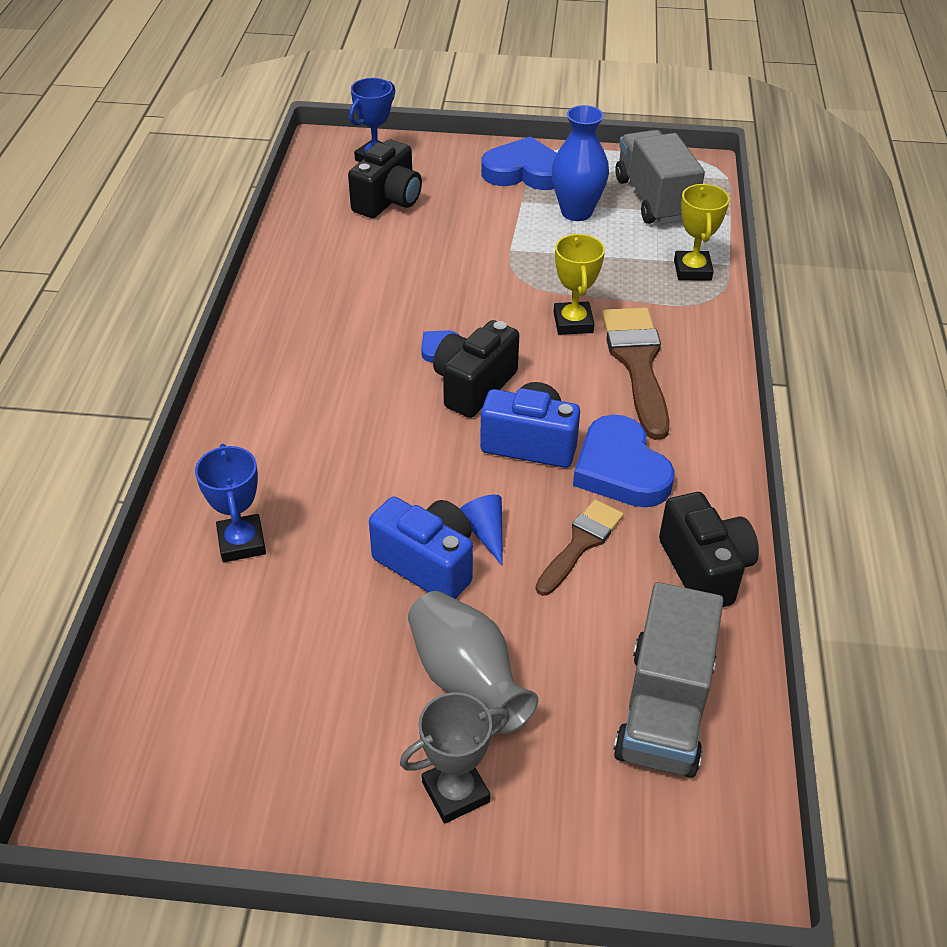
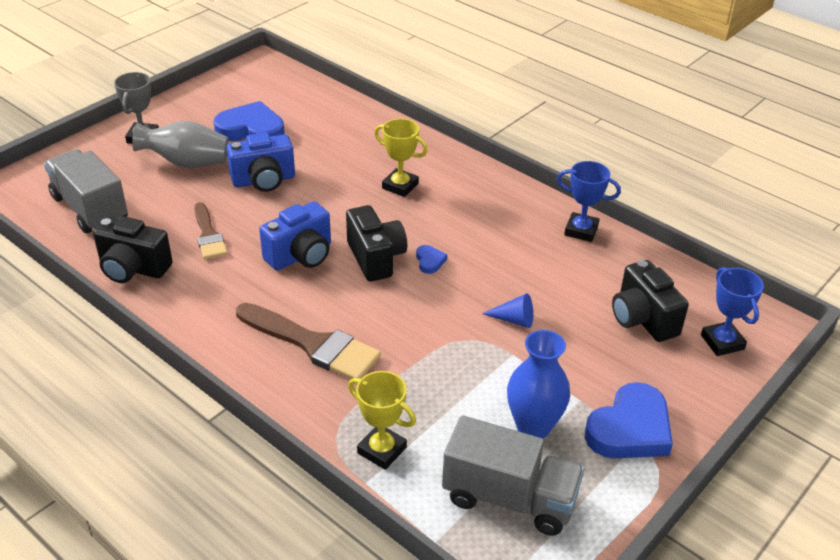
camera: 125 degrees right, 5 degrees down
blue trophy [195,444,266,562] -> blue trophy moved to [557,161,621,242]
blue cone [460,495,503,566] -> blue cone moved to [482,293,533,328]
yellow trophy [554,234,605,335] -> yellow trophy moved to [374,119,428,197]
blue heart [573,415,675,508] -> blue heart moved to [213,101,285,141]

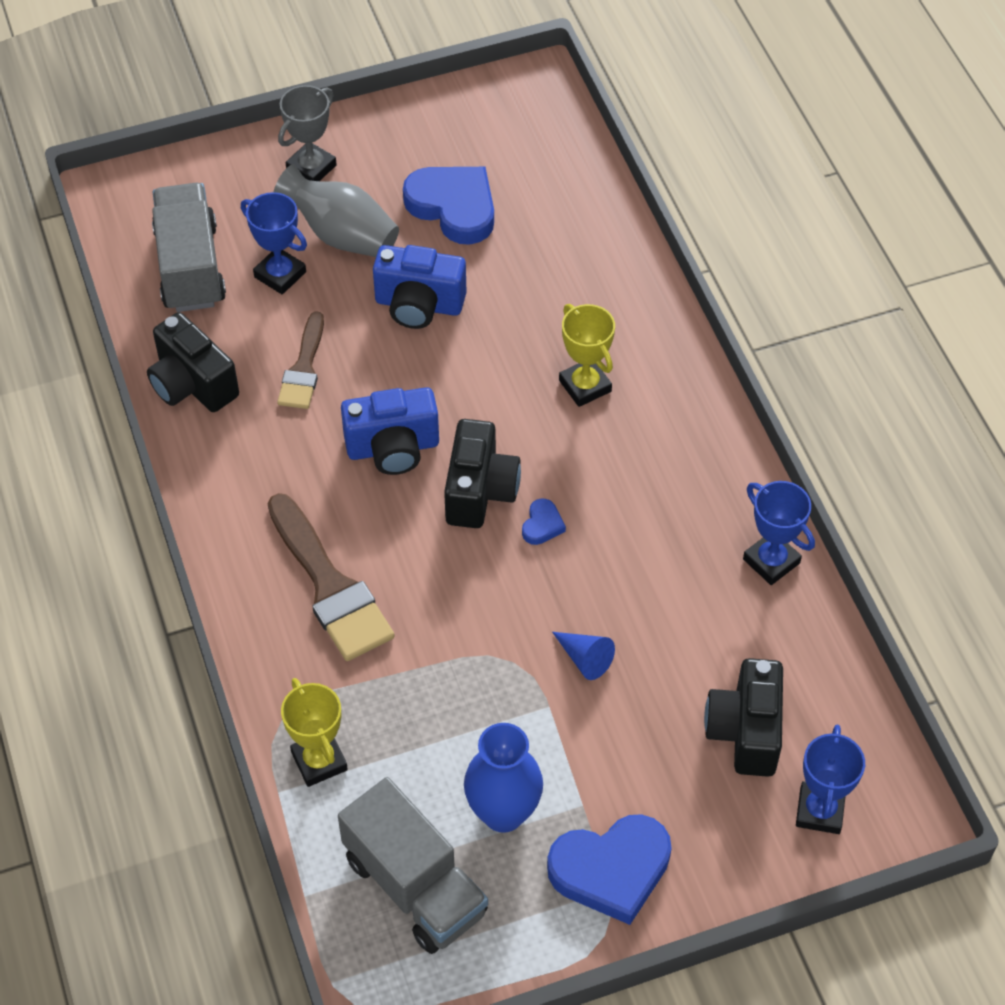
camera: 30 degrees right, 15 degrees up
none -> blue trophy [241,192,307,294]

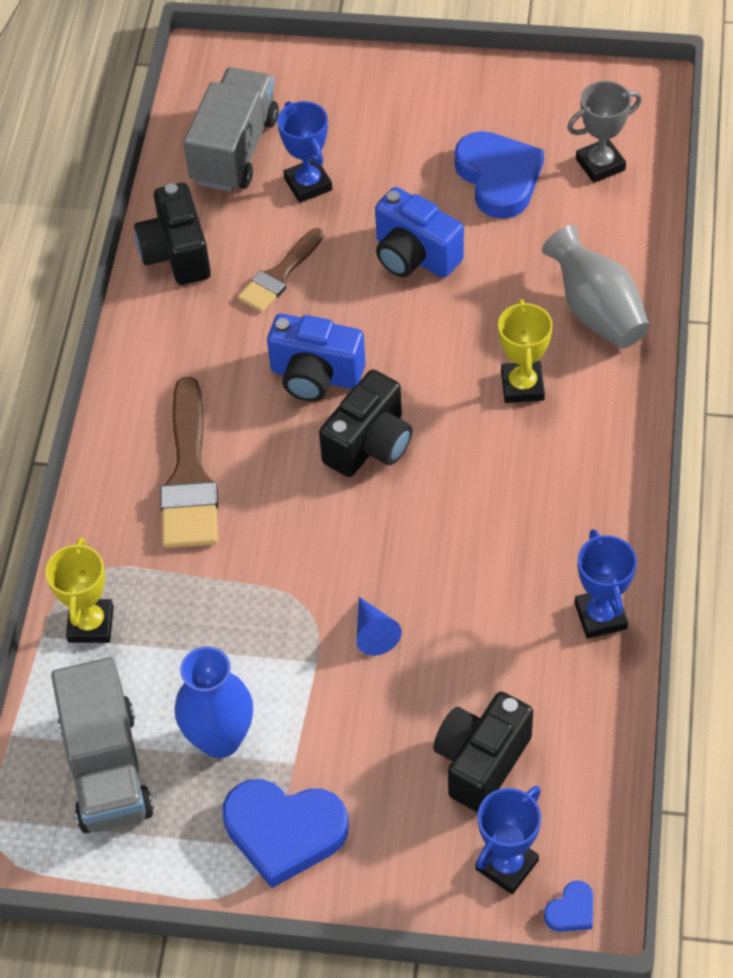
camera: 30 degrees right, 0 degrees up
grey vase [274,164,399,257] -> grey vase moved to [542,225,650,349]
grey trophy [278,85,337,181] -> grey trophy moved to [567,81,642,183]
blue heart [522,498,566,545] -> blue heart moved to [544,880,593,932]

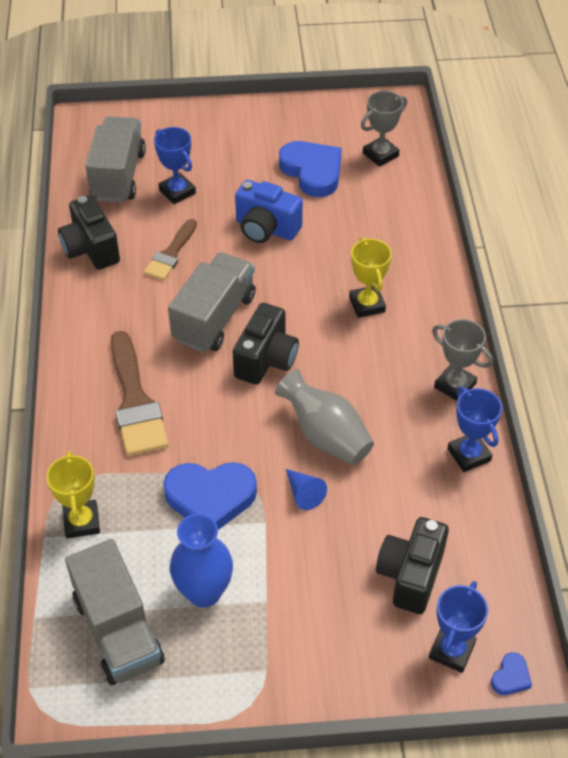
camera: 15 degrees left, 5 degrees down
blue heart [223,779,348,888] -> blue heart moved to [163,462,257,530]
blue camera [267,314,366,402] -> grey truck [168,252,256,352]
grey vase [542,225,650,349] -> grey vase moved to [275,369,374,465]
none -> grey trophy [432,319,493,401]

